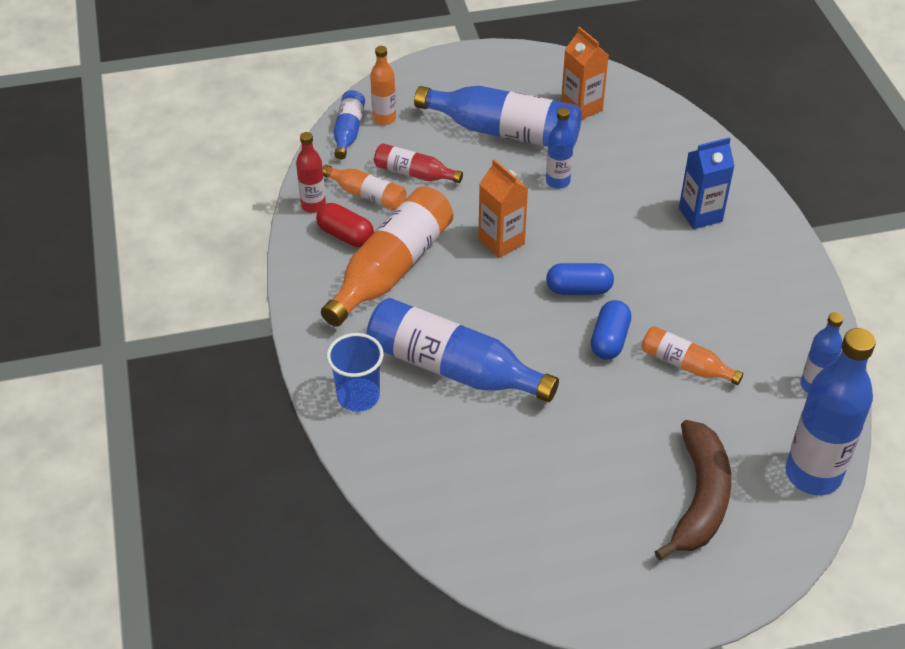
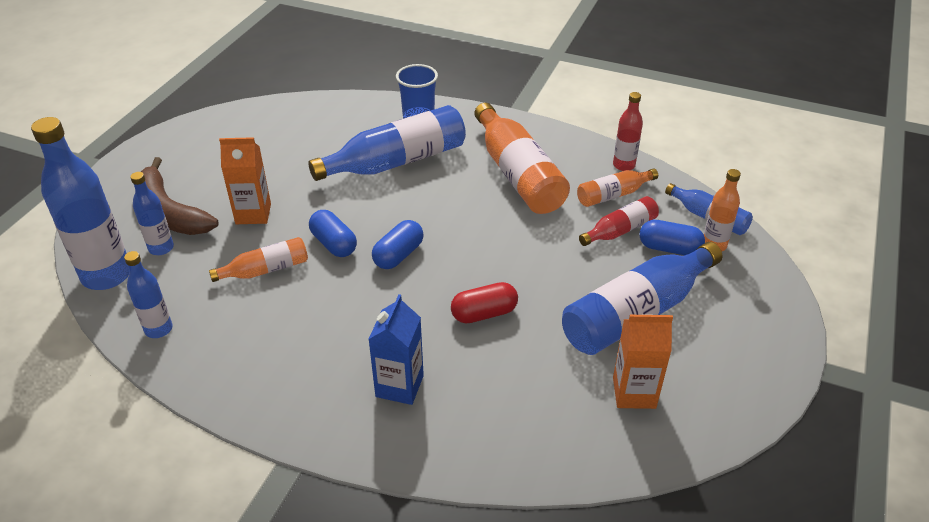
camera: 125 degrees right, 5 degrees down
red capsule [316,203,374,247] -> red capsule moved to [451,282,518,323]
orange carton [478,159,528,258] -> orange carton moved to [219,137,271,224]
blue bottle [546,108,574,189] -> blue bottle moved to [130,172,174,255]
none -> blue capsule [640,220,705,255]

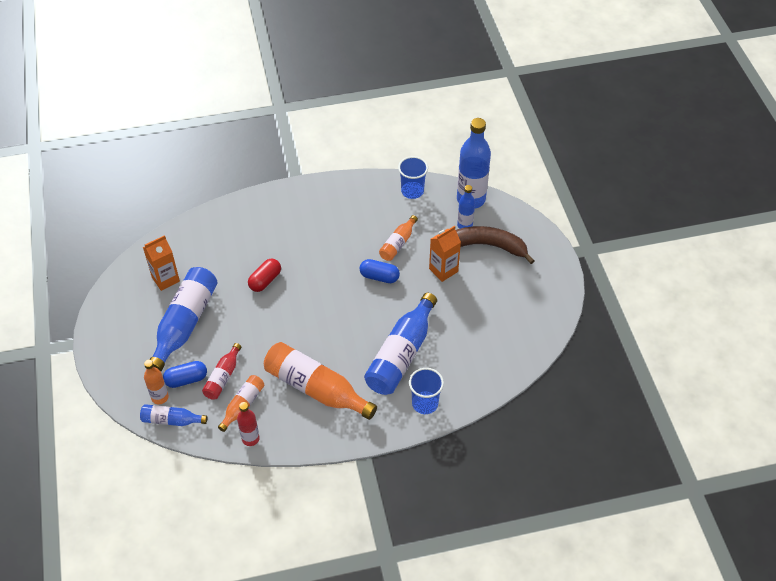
camera: 145 degrees right, 10 degrees up
blue bottle [124,251,172,338] -> blue cup [398,156,428,199]
blue carton [369,294,424,405] -> none
blue capsule [372,220,424,269] -> none

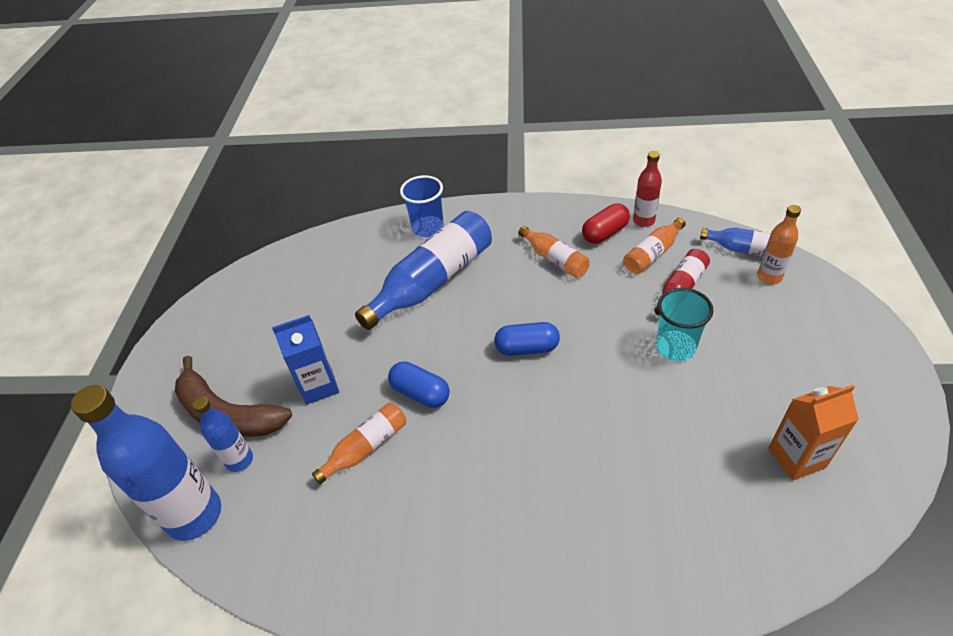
camera: 160 degrees left, 5 degrees down
blue bottle [149,267,218,371] -> none
blue capsule [163,361,207,388] -> blue capsule moved to [494,322,560,356]
red capsule [248,258,281,292] -> red capsule moved to [582,203,630,244]
orange bottle [264,342,377,420] -> orange bottle [518,226,590,278], size x0.52
blue cup [398,156,428,199] -> none
orange carton [429,226,461,282] -> blue carton [272,315,339,405]
none -> turquoise cup [656,288,713,361]

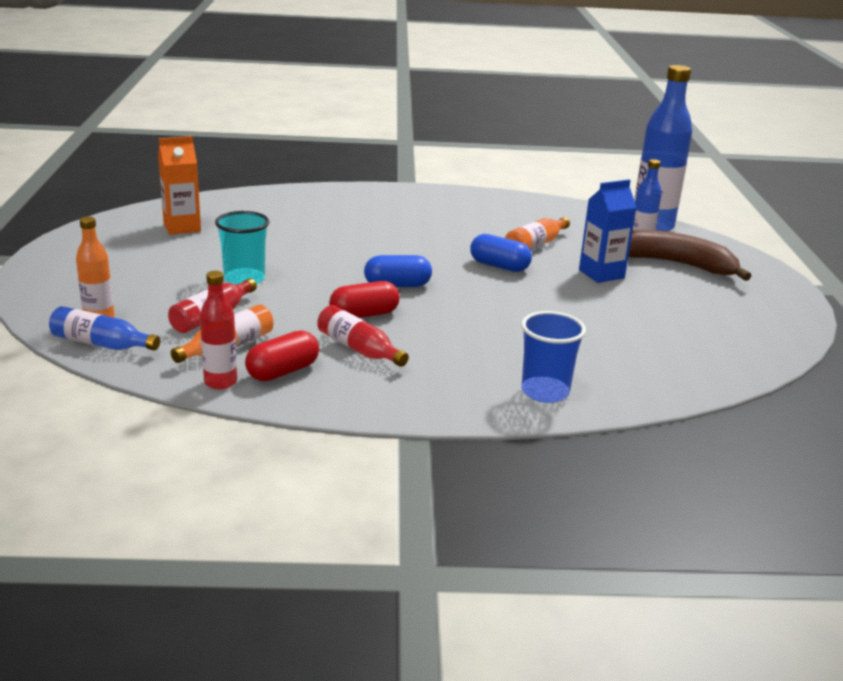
camera: 170 degrees right, 20 degrees down
blue bottle [355,211,492,330] -> none
orange bottle [518,226,590,278] -> red bottle [317,305,409,367]
none -> red capsule [329,281,400,318]

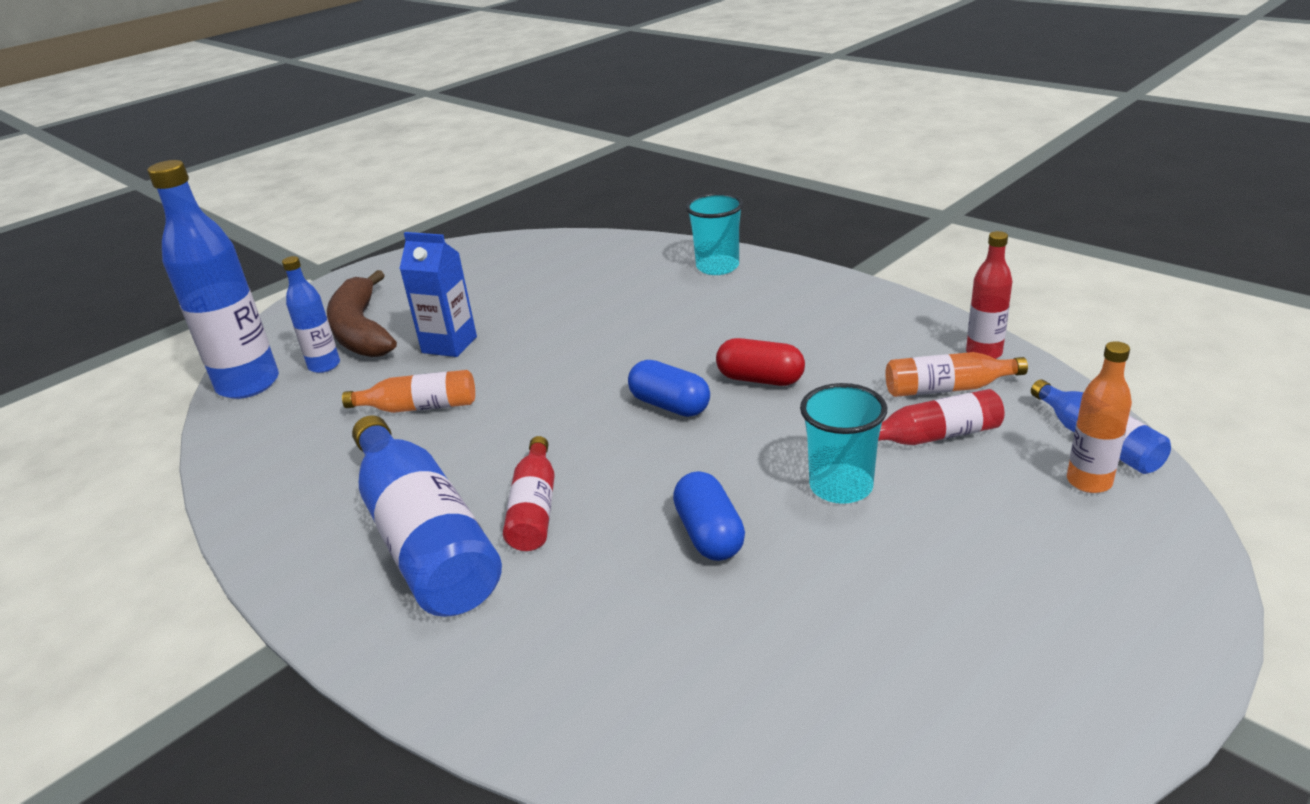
camera: 130 degrees left, 5 degrees up
orange carton [158,136,201,235] -> none
red capsule [245,330,319,381] -> none
red bottle [317,305,409,367] -> red bottle moved to [503,436,555,551]
blue capsule [470,234,532,272] -> blue capsule moved to [673,471,745,561]
blue cup [521,311,586,403] -> turquoise cup [686,193,743,275]
none -> blue bottle [352,415,502,617]

